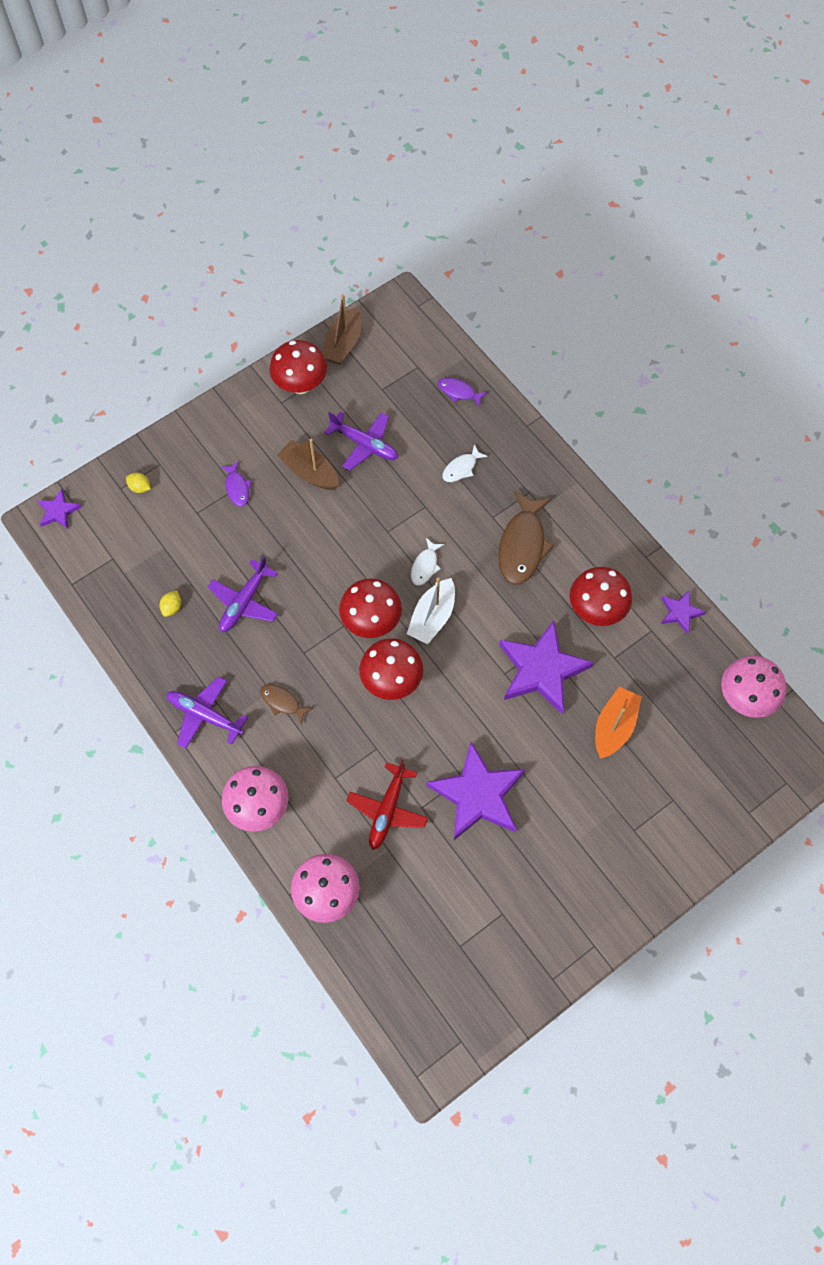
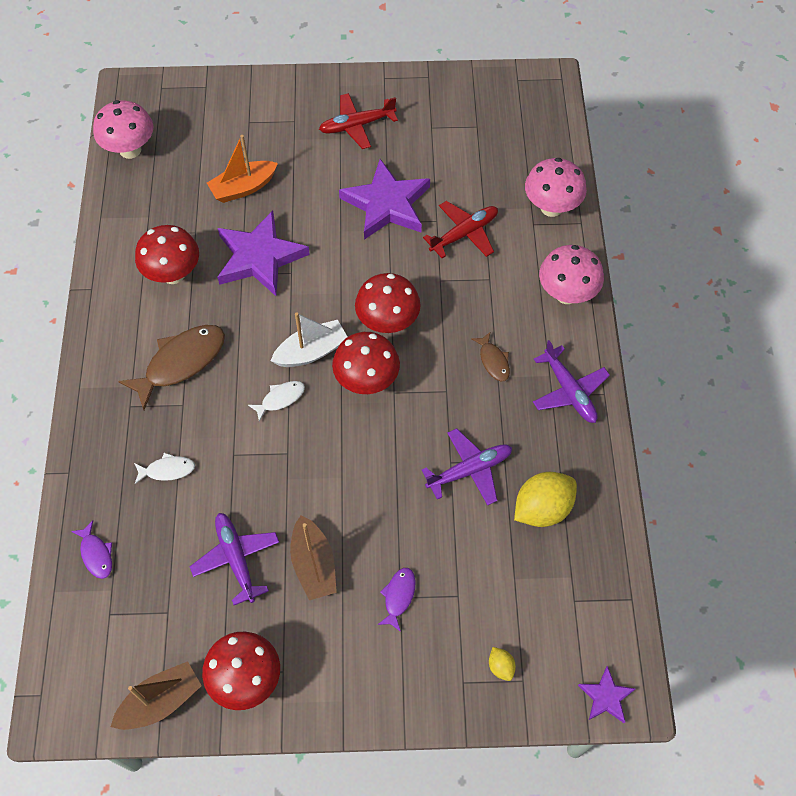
camera: 145 degrees left, 5 degrees down
yellow lemon [160,591,181,617] -> yellow lemon [514,472,577,527], size x2.17
purple star [661,591,706,634] -> none
none -> red plane [319,93,398,149]

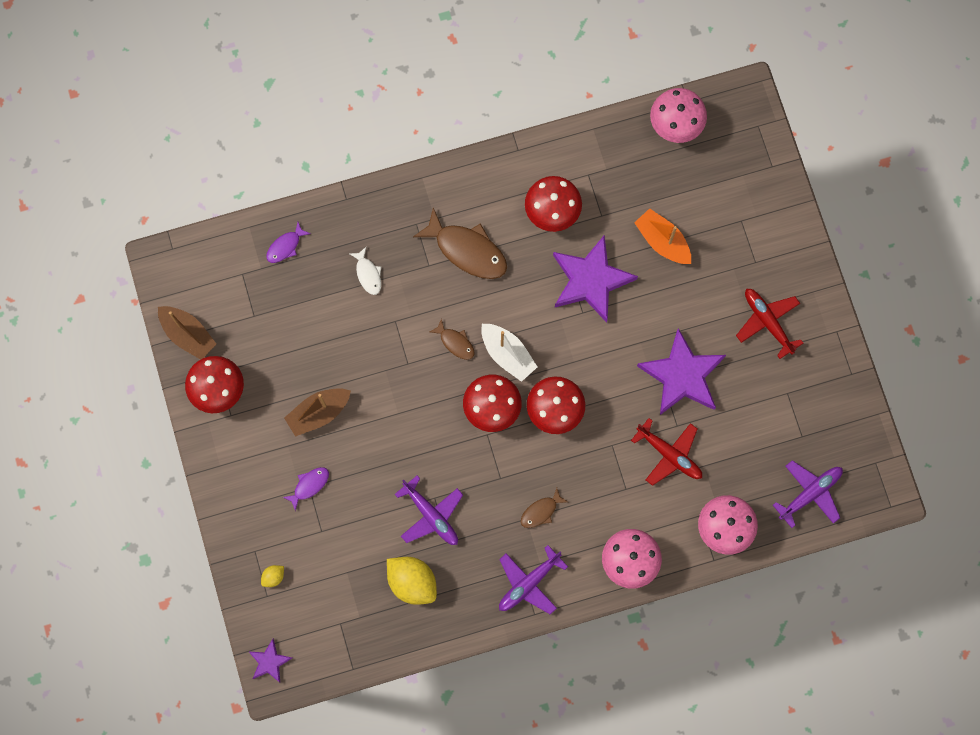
camera: 75 degrees right, 15 degrees up
purple plane [190,513,279,605] -> purple plane moved to [773,460,843,528]
white fish [248,381,305,421] -> brown fish [430,318,474,360]
purple fish [377,568,415,632] -> purple fish turned 45 degrees counterclockwise [283,467,329,511]

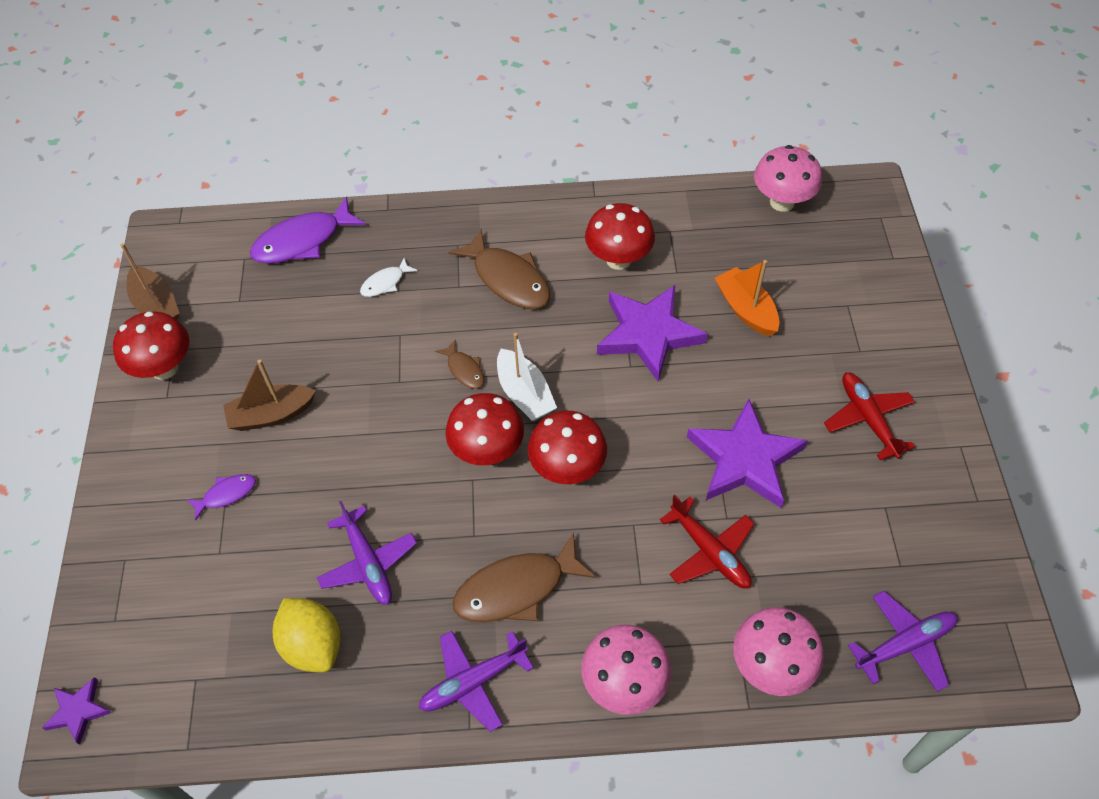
camera: 15 degrees right, 20 degrees down
yellow lemon [261,565,284,587] -> none
purple fish [266,222,310,263] -> purple fish [250,196,366,264], size x1.96
white fish [350,247,381,295] -> white fish turned 60 degrees clockwise [360,258,417,297]
brown fish [521,488,568,528] -> brown fish [453,533,596,622], size x1.96

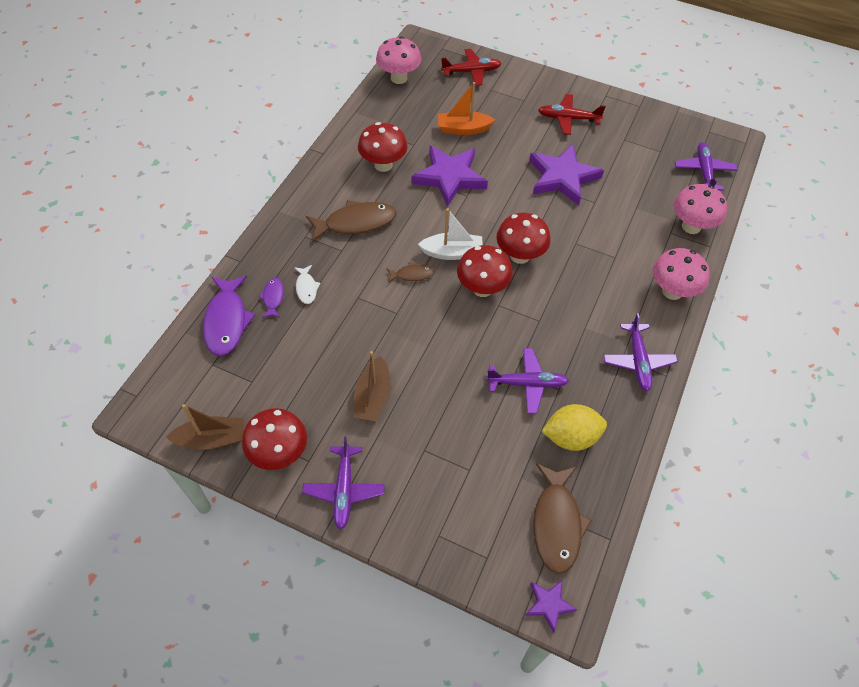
camera: 65 degrees left, 0 degrees up
purple fish [187,474,256,520] -> purple fish moved to [258,278,284,318]
brown fish [453,533,596,622] -> brown fish moved to [533,463,592,574]
red plane [660,495,754,588] -> red plane moved to [441,49,502,86]
none -> purple plane [302,436,385,530]

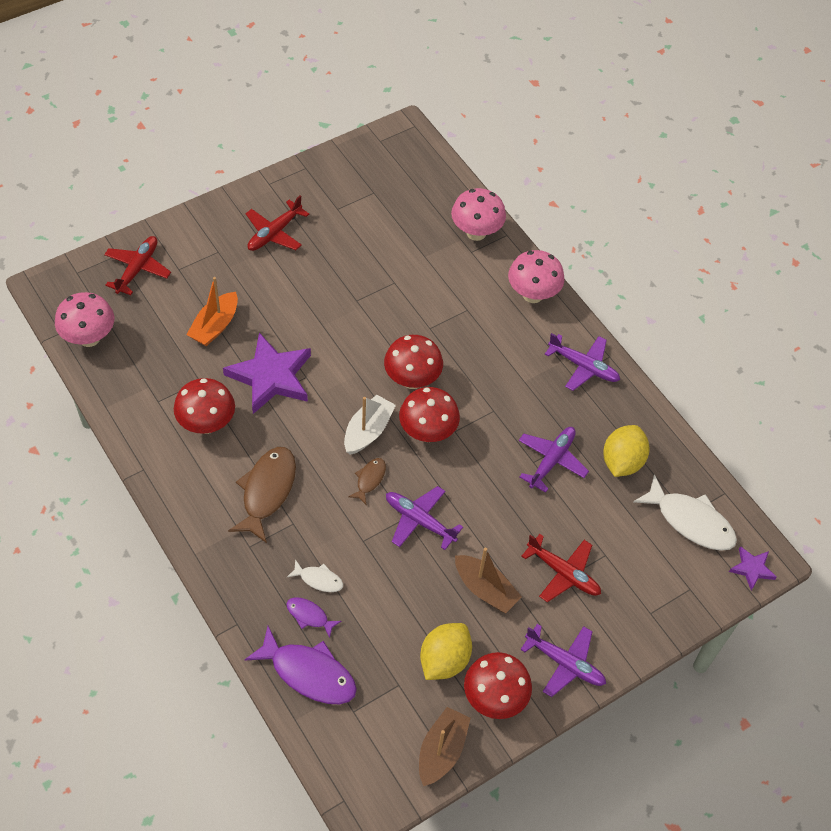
camera: 60 degrees left, 0 degrees up
purple star [529,144,604,206] -> none
brown fish [533,463,592,574] -> white fish [633,474,737,551]
purple plane [675,142,737,190] -> purple plane moved to [386,486,463,550]
none -> yellow lemon [420,623,472,680]
none -> red plane [521,534,601,602]

